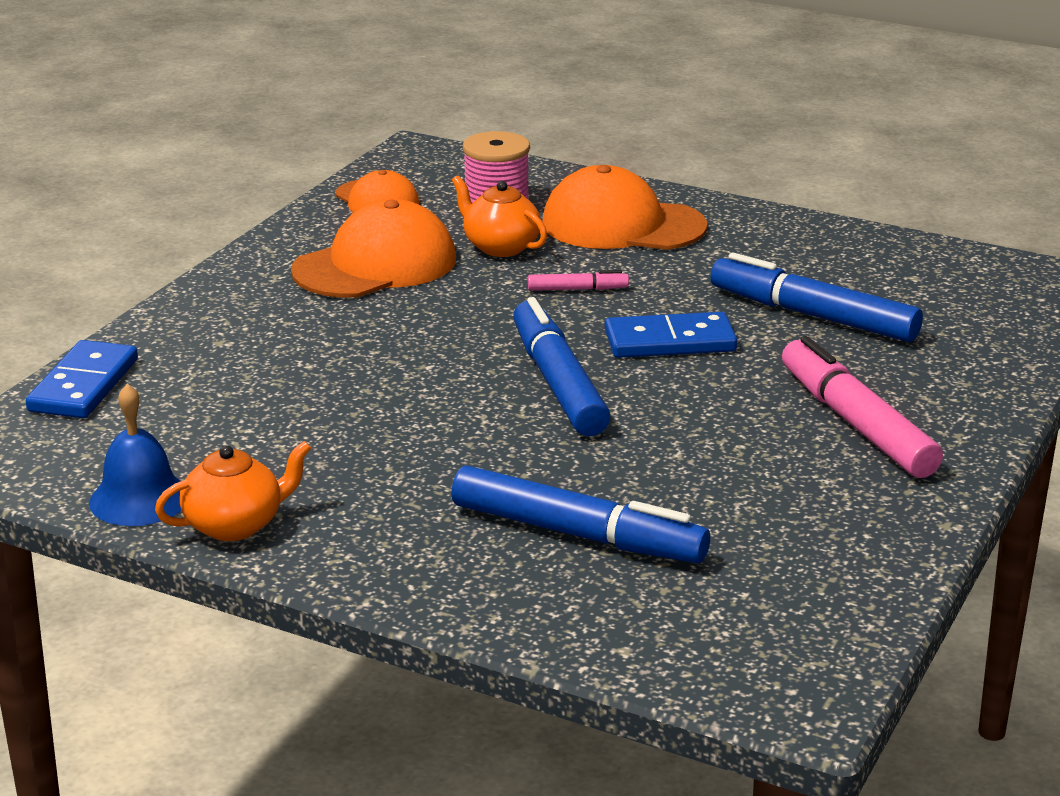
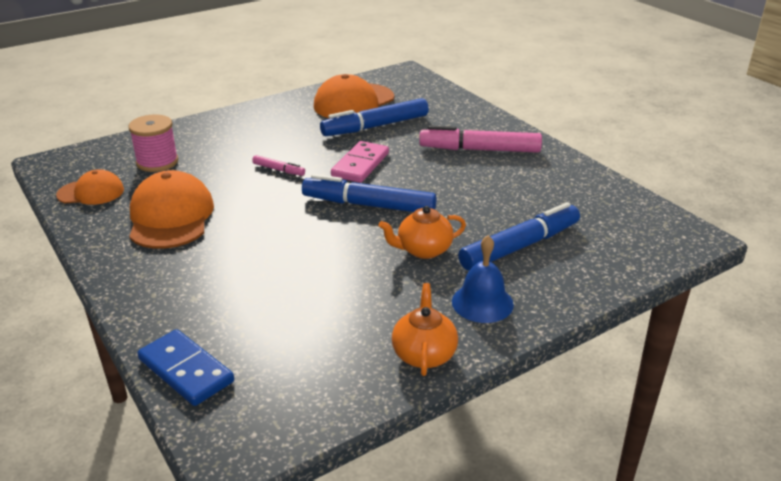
camera: 60 degrees left, 5 degrees up
blue bell [89,384,182,526] -> blue bell moved to [452,235,514,323]
orange teapot [452,175,547,257] -> orange teapot moved to [378,206,466,259]
pink marker [528,270,629,291] -> pink marker turned 90 degrees clockwise [252,155,305,176]
orange cap [542,165,707,250] -> orange cap moved to [314,74,394,118]
blue domino [605,312,737,358] -> pink domino [331,141,389,183]

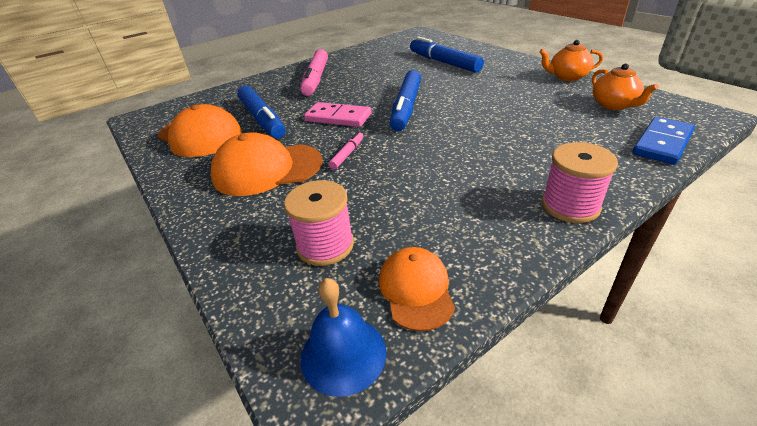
camera: 90 degrees left, 5 degrees up
orange cap [129,170,214,249] -> orange cap moved to [211,132,323,196]
orange teapot [378,206,466,259] -> orange teapot moved to [592,64,659,110]
blue bell [452,235,514,323] -> blue bell moved to [300,278,386,397]
none -> pink spool [542,142,618,223]

